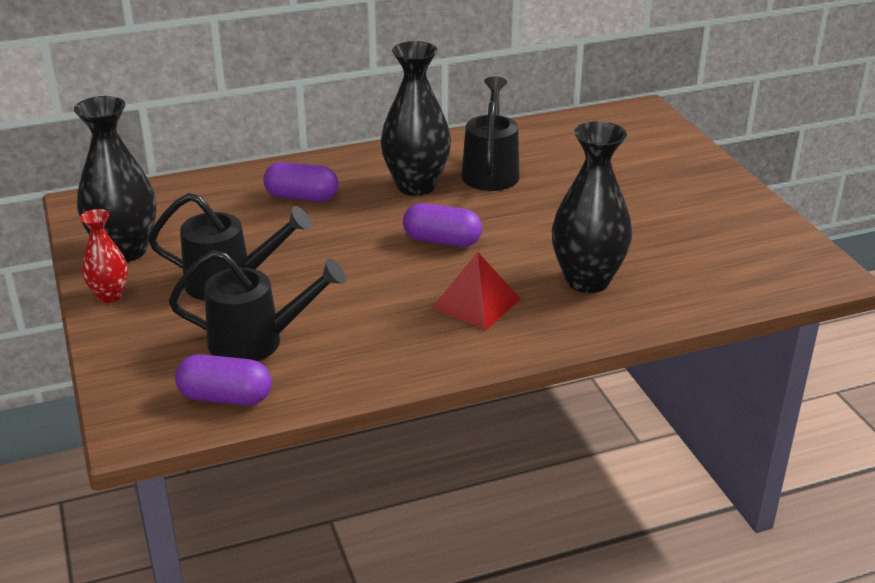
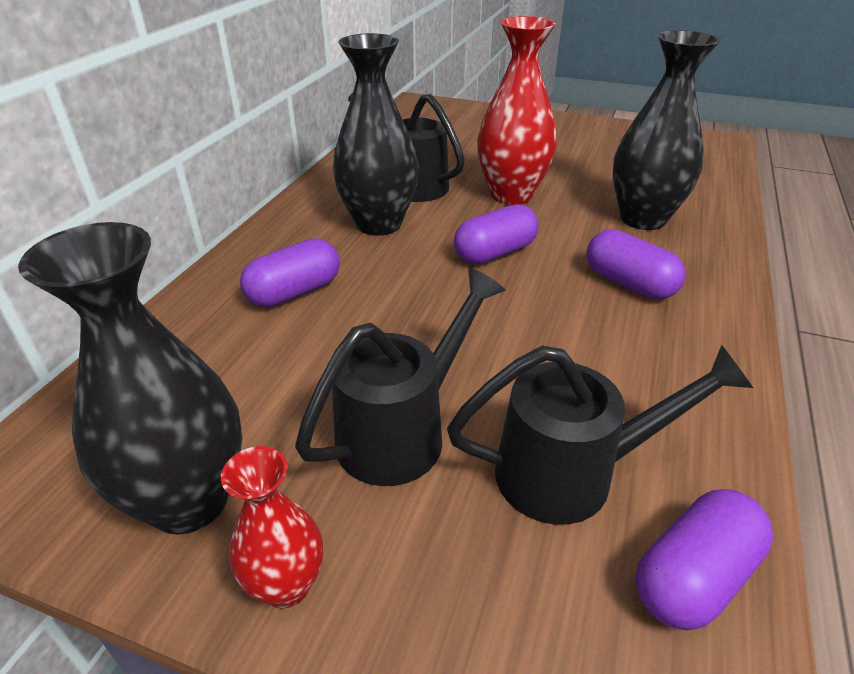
camera: 50 degrees left, 5 degrees up
black watering can [169,250,347,361] -> black watering can turned 45 degrees clockwise [447,345,753,525]
red pyramid [432,252,521,330] -> purple capsule [586,229,686,299]
none -> red vase [477,16,557,205]

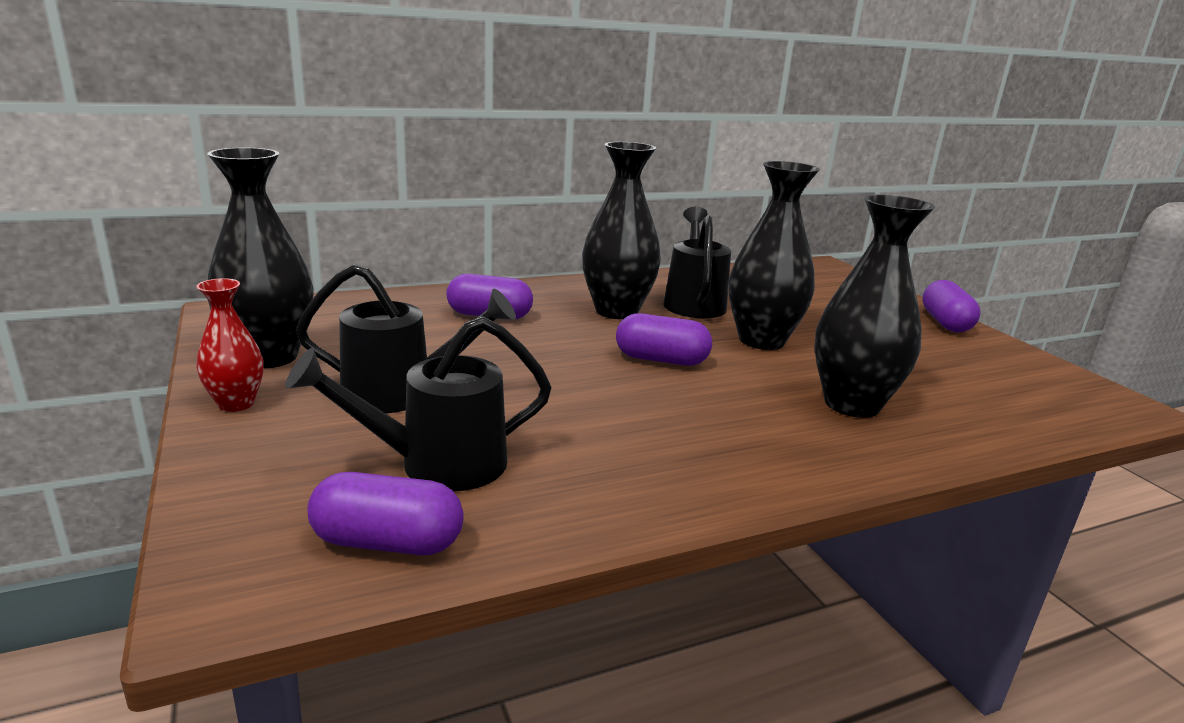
camera: 45 degrees right, 15 degrees down
black watering can [447,345,753,525] -> black watering can turned 120 degrees clockwise [285,316,552,491]
red vase [477,16,557,205] -> black vase [728,161,820,350]
purple capsule [586,229,686,299] -> purple capsule moved to [922,280,981,332]

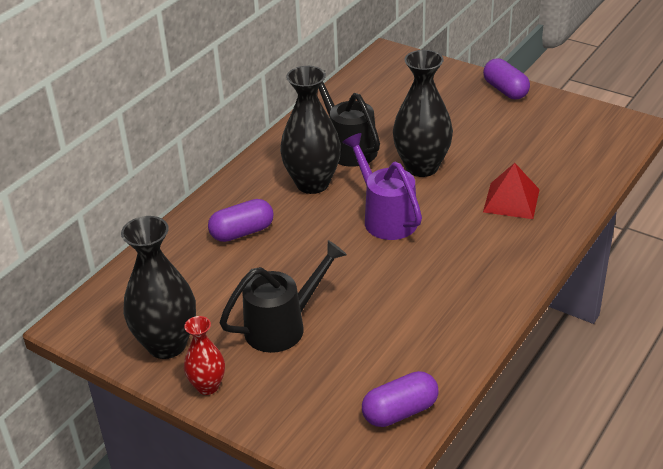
camera: 30 degrees left, 15 degrees up
black watering can [285,316,552,491] -> none
purple capsule [616,313,712,366] -> purple watering can [342,133,422,240]
black vase [814,194,935,418] -> red pyramid [483,163,540,219]

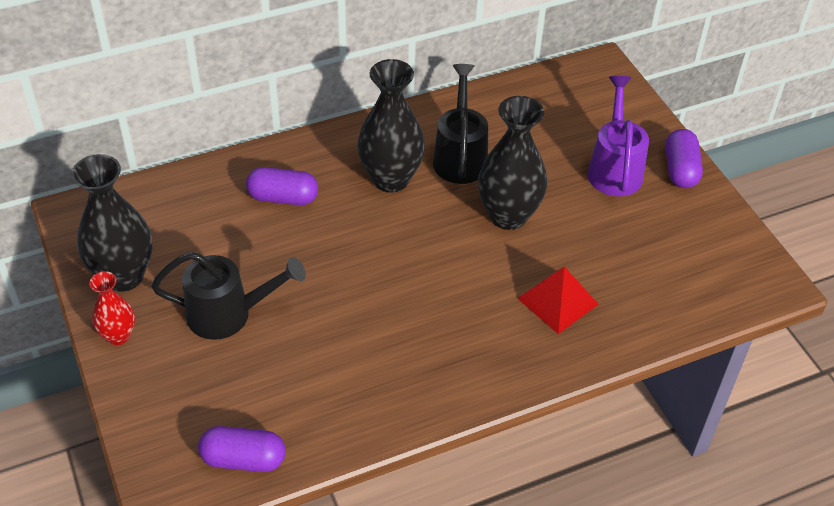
camera: 30 degrees right, 10 degrees up
purple watering can [342,133,422,240] -> purple watering can moved to [588,76,649,196]

